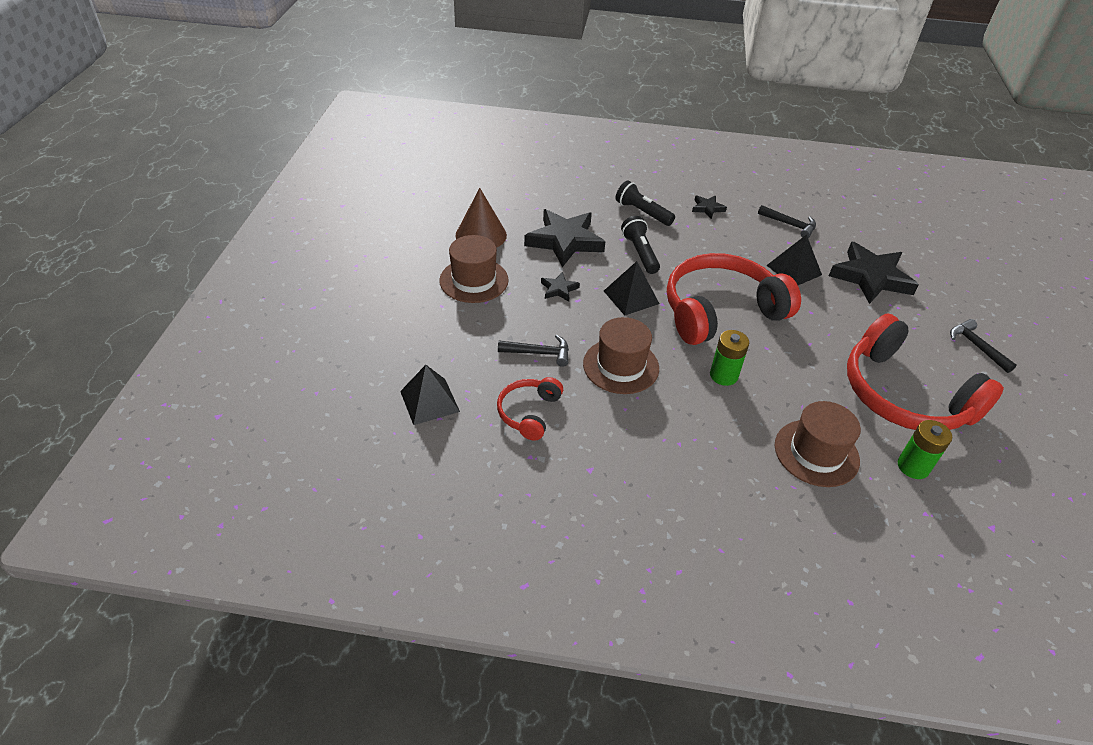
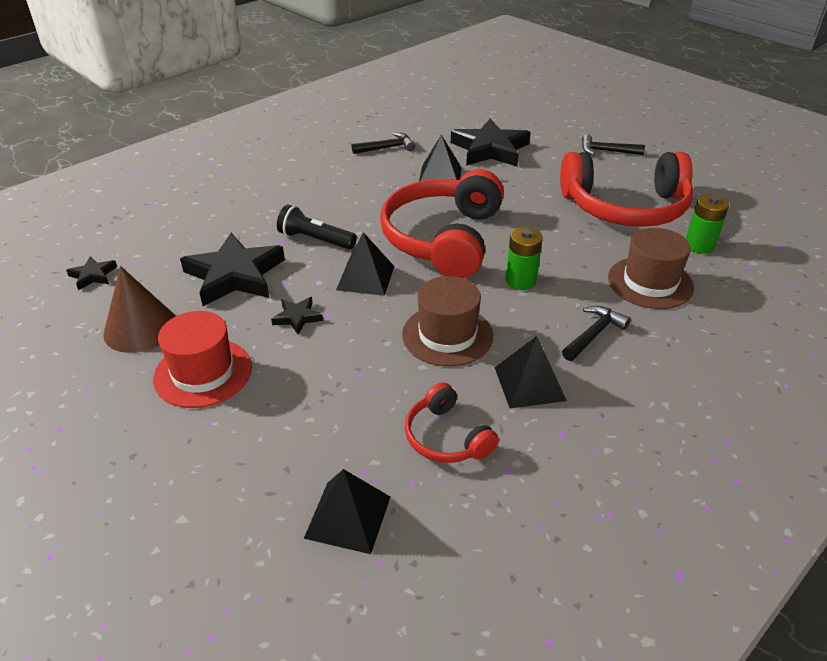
camera: 50 degrees left, 5 degrees down
brown hat [439,235,509,303] -> red hat [153,311,252,408]
black hammer [498,335,569,367] -> black hammer moved to [562,306,631,361]
black flashlight [616,181,675,226] -> none
black star [692,195,727,219] -> black star moved to [66,256,117,290]
none -> black pyramid [495,336,567,408]

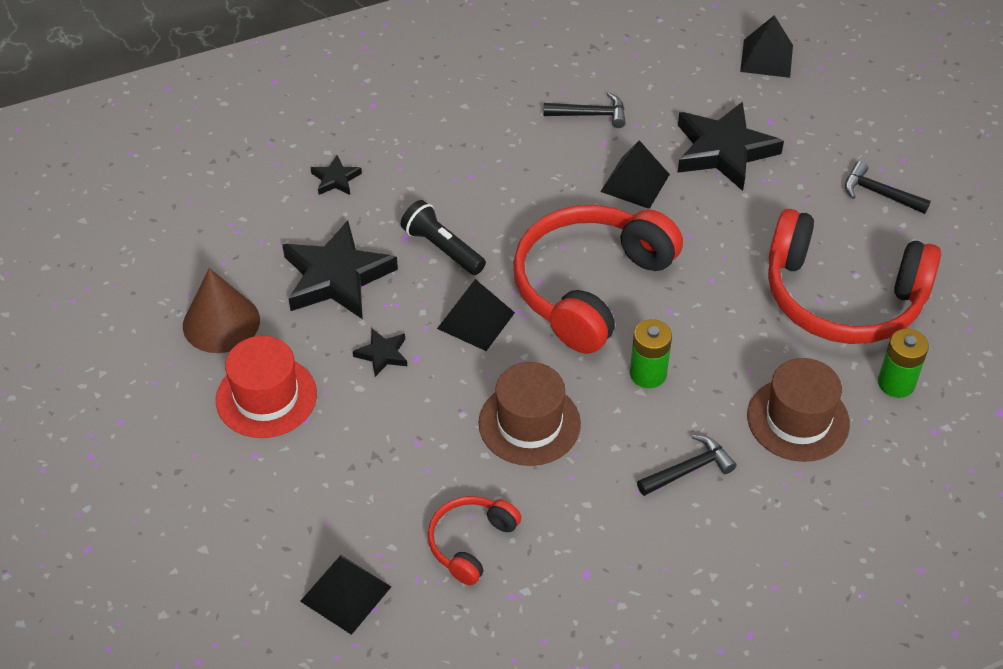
camera: 20 degrees right, 10 degrees up
black star [66,256,117,290] -> black star moved to [311,155,362,195]
red headphones [405,382,499,463] -> red headphones turned 45 degrees clockwise [428,496,521,585]
black pyramid [495,336,567,408] -> black pyramid moved to [740,15,793,78]

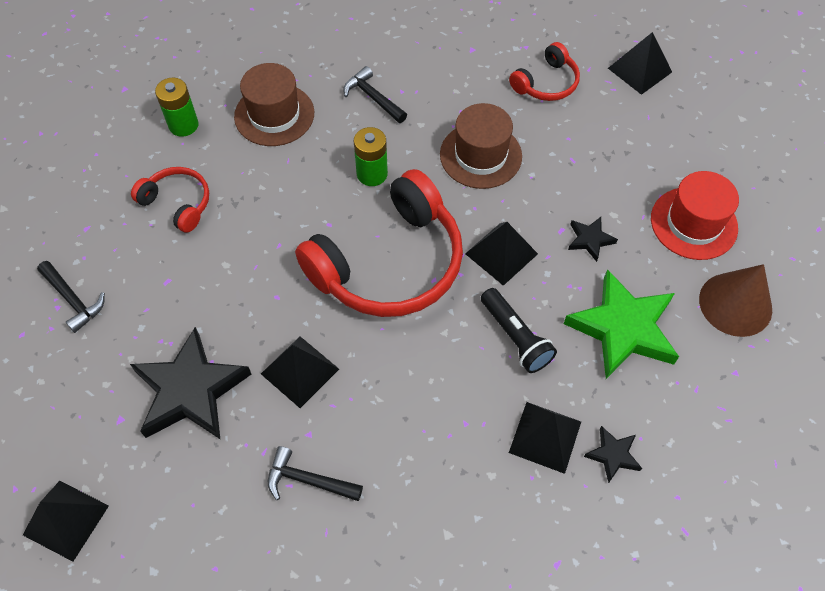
camera: 165 degrees left, 10 degrees up
black star [282,220,398,319] -> green star [564,269,679,379]
black hammer [637,434,737,496] -> black hammer turned 60 degrees clockwise [343,66,407,123]
red headphones [768,209,941,344] -> red headphones [131,167,209,233], size x0.49
none -> black pyramid [509,402,581,474]

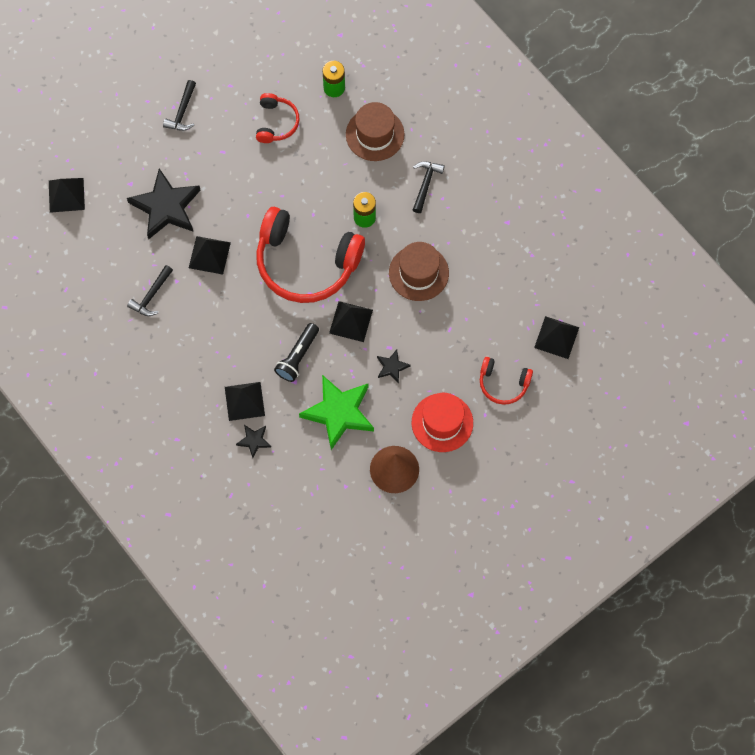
camera: 60 degrees right, 10 degrees up
black hammer [268,446,363,501] -> black hammer turned 135 degrees counterclockwise [127,265,173,316]
red headphones [509,42,580,101] -> red headphones moved to [480,357,533,405]

